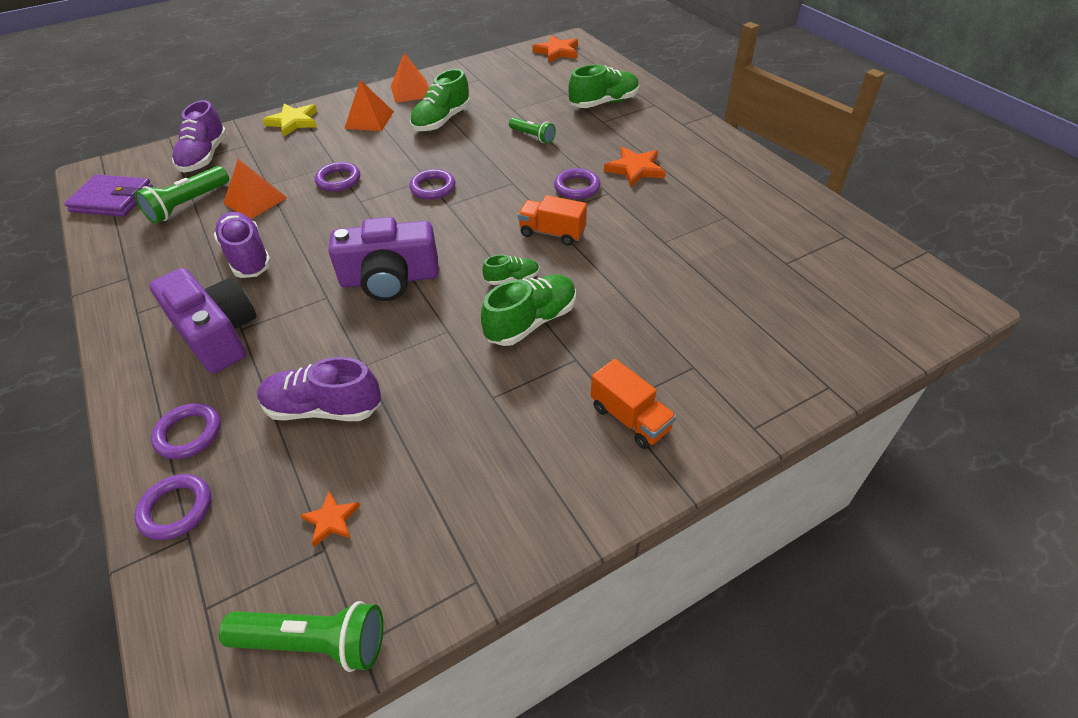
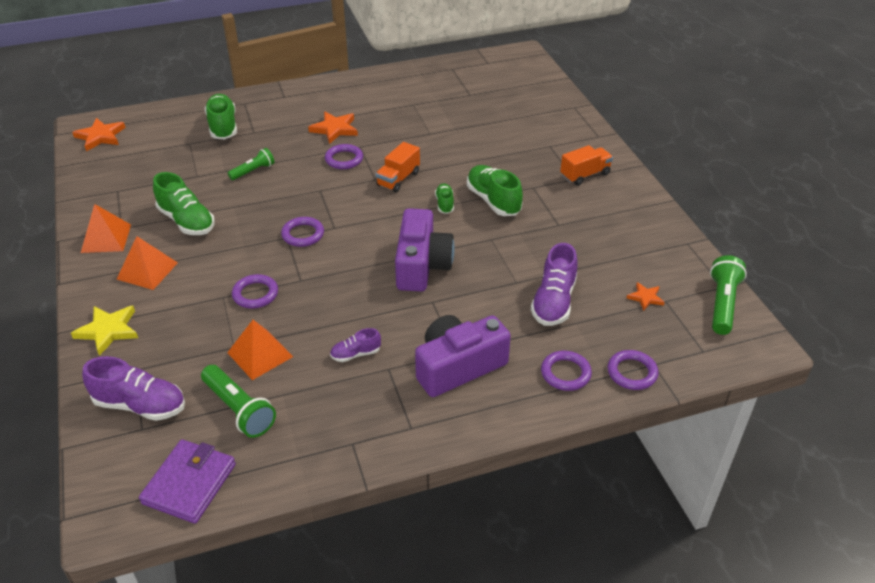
camera: 80 degrees left, 5 degrees down
purple shoe [214,212,272,278] -> purple shoe [330,328,381,362], size x0.54

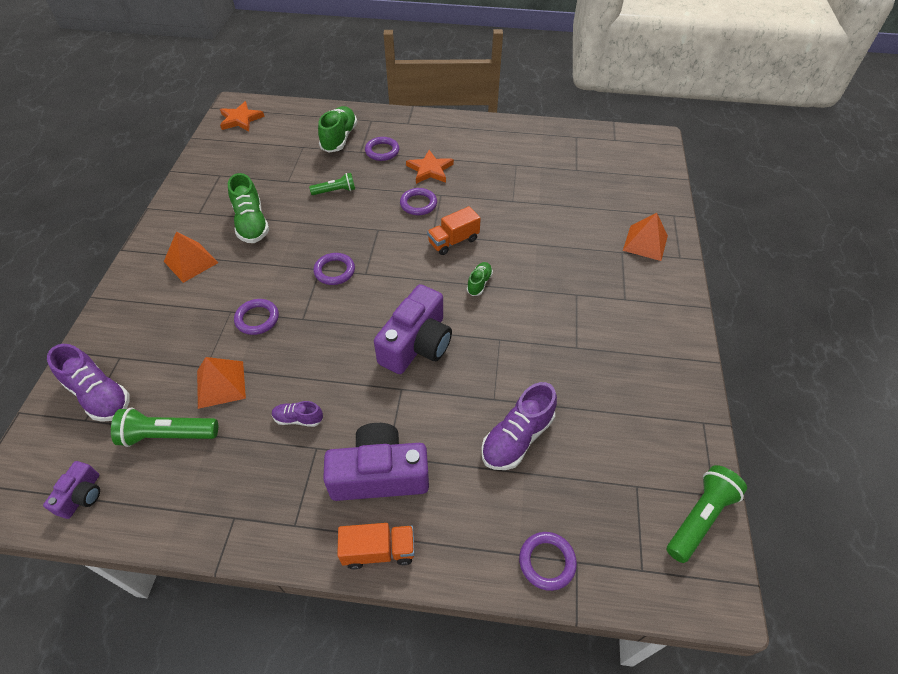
camera: 25 degrees right, 10 degrees up
yellow star [71,306,138,356] -> none
orange pyramid [81,204,131,253] -> orange pyramid moved to [623,213,668,261]
purple wallet [139,439,236,524] -> purple camera [43,461,100,519]
green flashlight [201,365,276,438] -> green flashlight turned 105 degrees clockwise [111,408,218,447]
green shoe [467,165,523,216] -> none
purple ring [541,351,592,391] -> purple ring moved to [365,137,399,161]
orange truck [560,145,613,186] -> orange truck moved to [337,523,415,570]
orange star [627,282,665,311] -> none

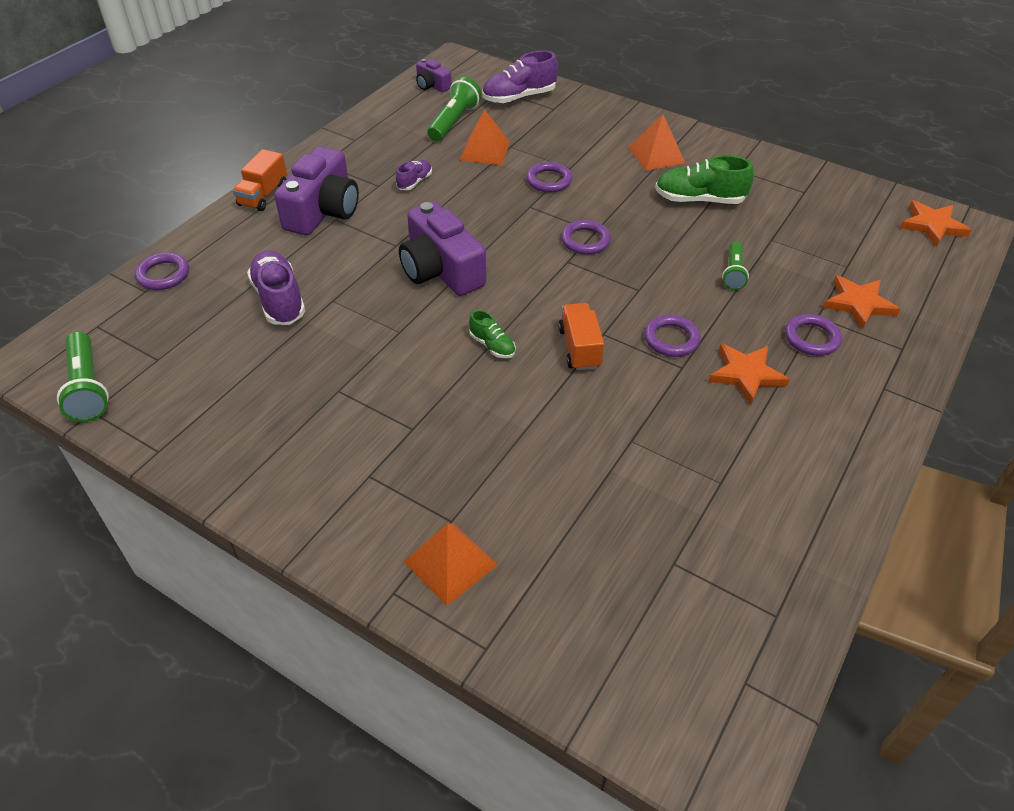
camera: 115 degrees right, 5 degrees down
green shoe [318,106,357,153] -> orange star [823,275,901,330]

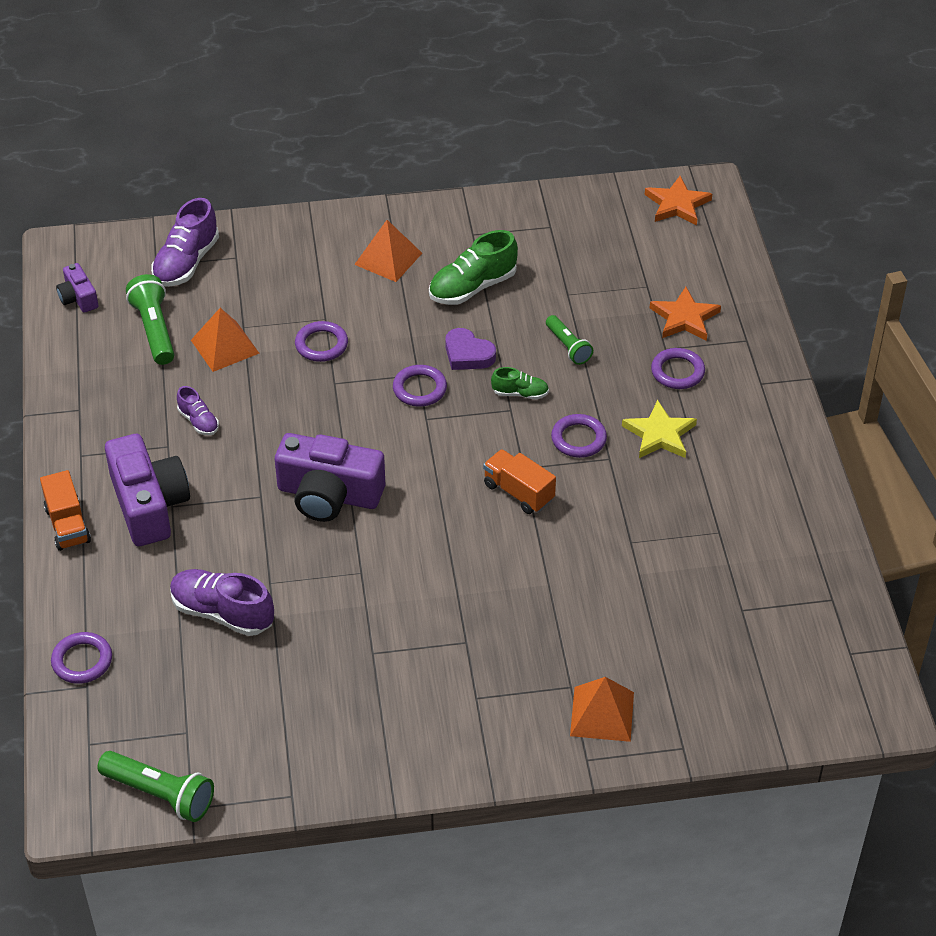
camera: 40 degrees left, 0 degrees up
purple shoe [396,160,432,190] -> purple shoe turned 150 degrees clockwise [177,386,219,435]
purple camera [416,59,452,92] -> purple camera turned 60 degrees clockwise [56,263,99,313]
green shoe [469,310,516,358] -> green shoe moved to [491,367,549,399]
orange star [708,343,790,405] -> yellow star [622,400,697,458]
none -> purple heart [445,328,496,370]

